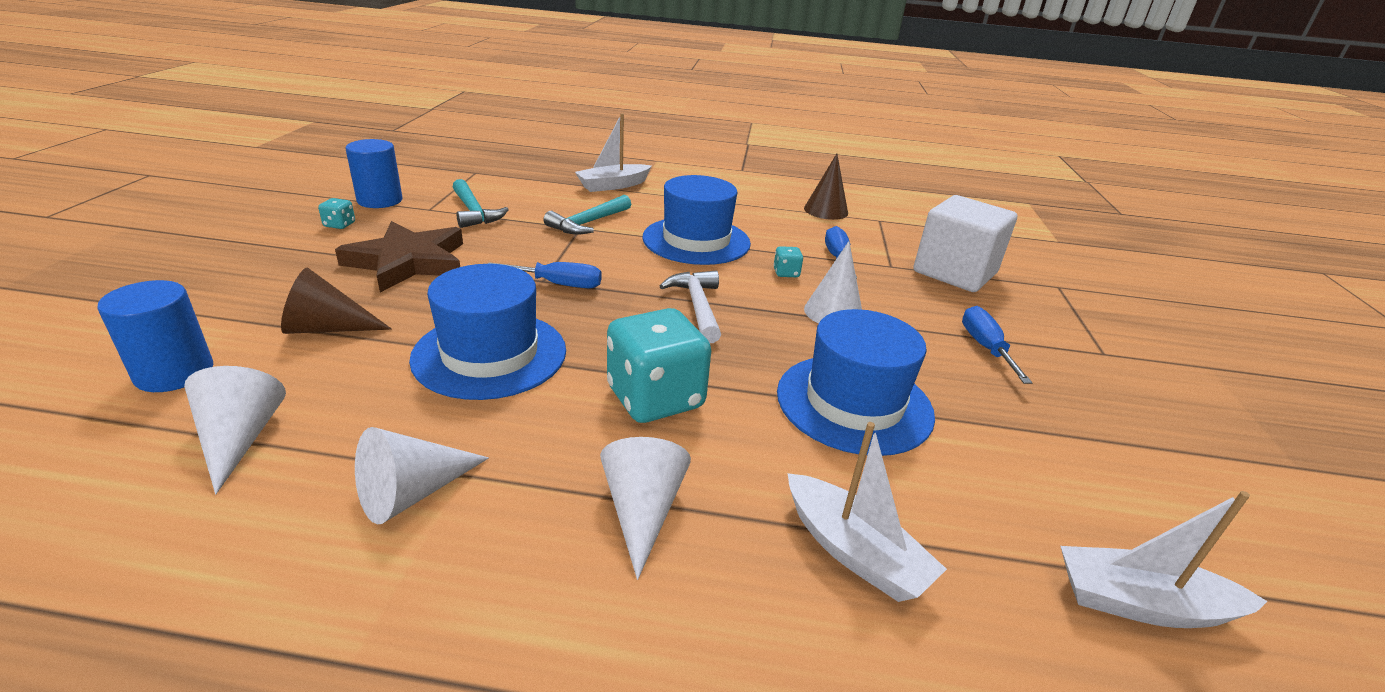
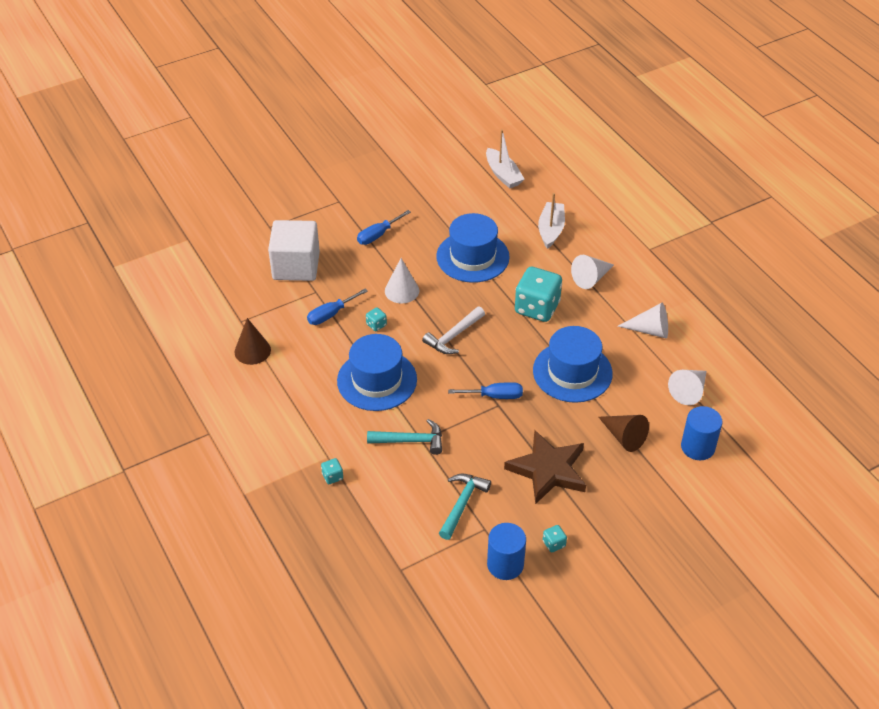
camera: 125 degrees left, 15 degrees up
blue screwdriver [487,262,602,288] -> blue screwdriver turned 120 degrees clockwise [448,382,523,399]
white boat [575,113,652,192] -> turquoise dice [321,458,343,484]

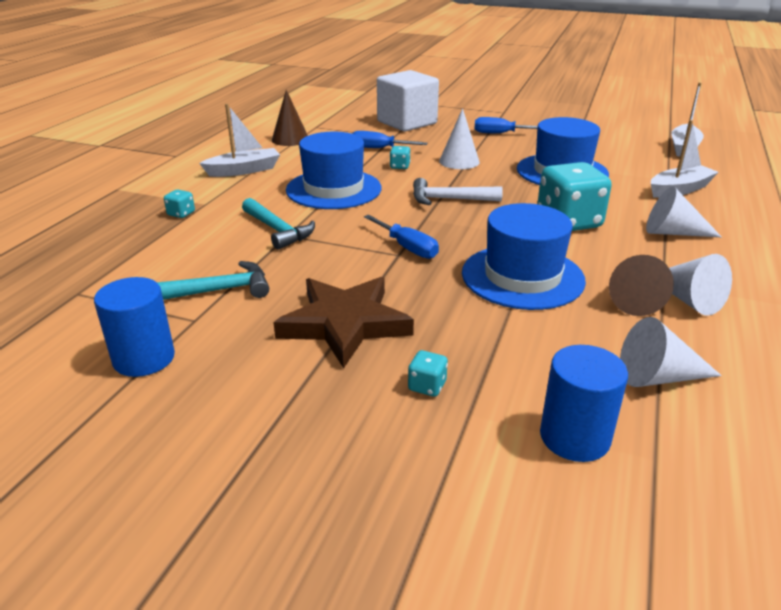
camera: 50 degrees right, 15 degrees down
turquoise dice [543,525,567,552] -> turquoise dice moved to [408,350,448,397]
brown cone [598,415,649,452] -> brown cone moved to [609,255,674,316]
none -> white boat [199,104,280,177]

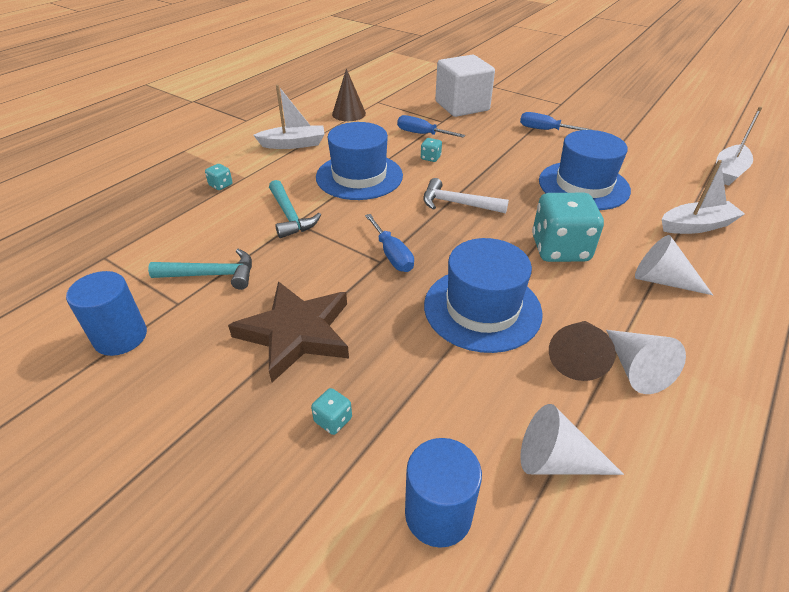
camera: 15 degrees right, 10 degrees up
white cone [439,108,480,169] -> none

